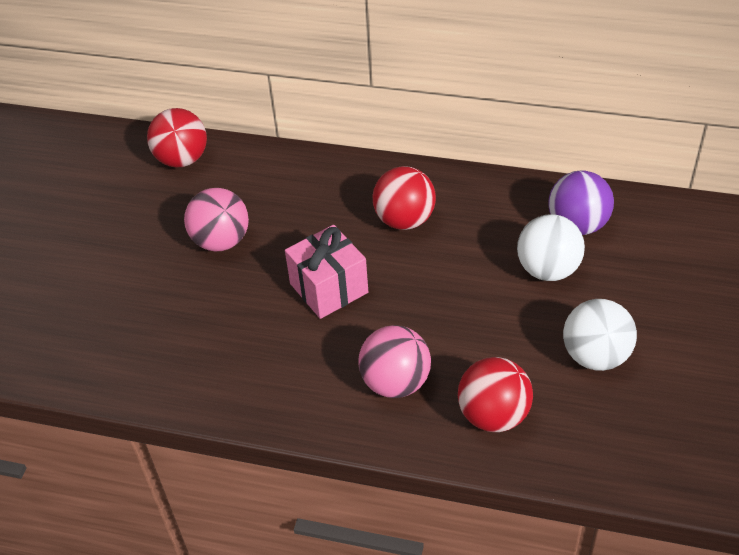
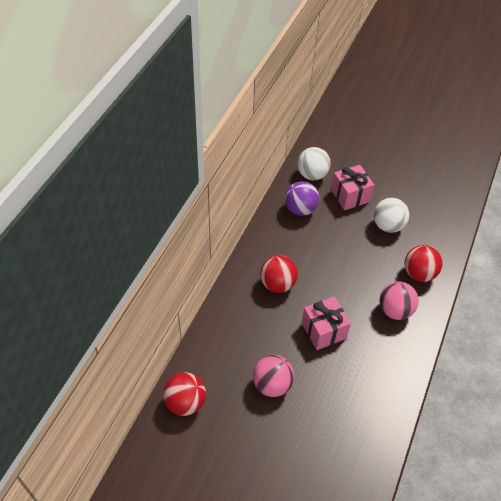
camera: 85 degrees left, 5 degrees up
white ball [517,214,585,281] -> white ball moved to [297,147,331,180]
none -> pink gift [331,165,374,210]

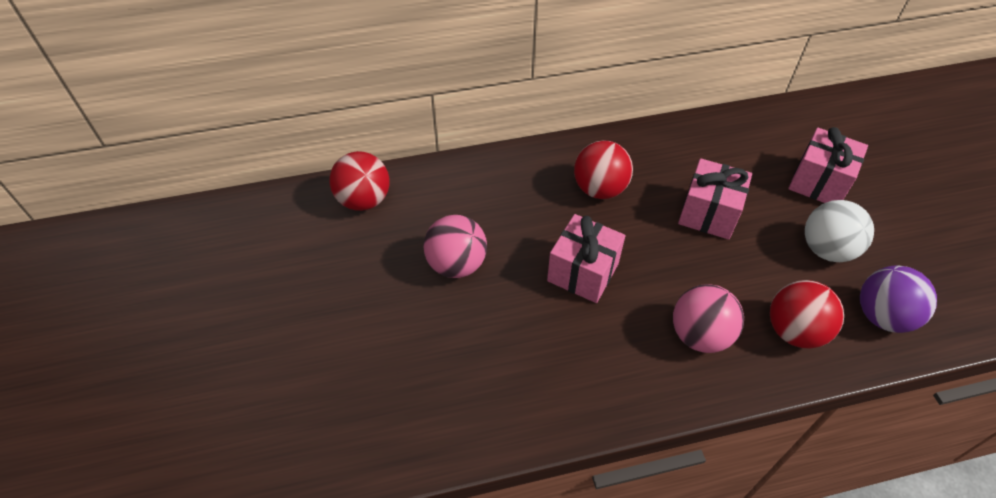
camera: 55 degrees right, 0 degrees up
purple ball [285,181,319,216] -> purple ball moved to [860,265,937,333]
white ball [297,147,331,180] -> none
none -> pink gift [678,158,752,240]

